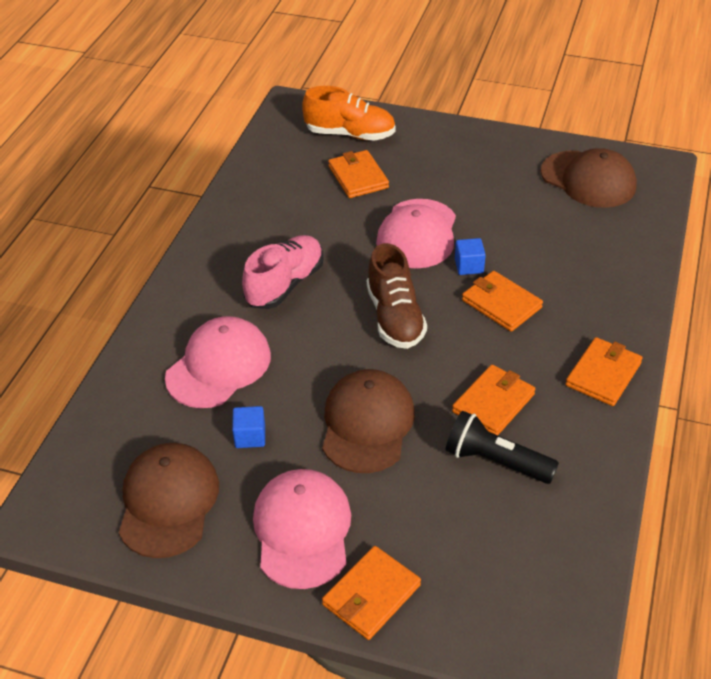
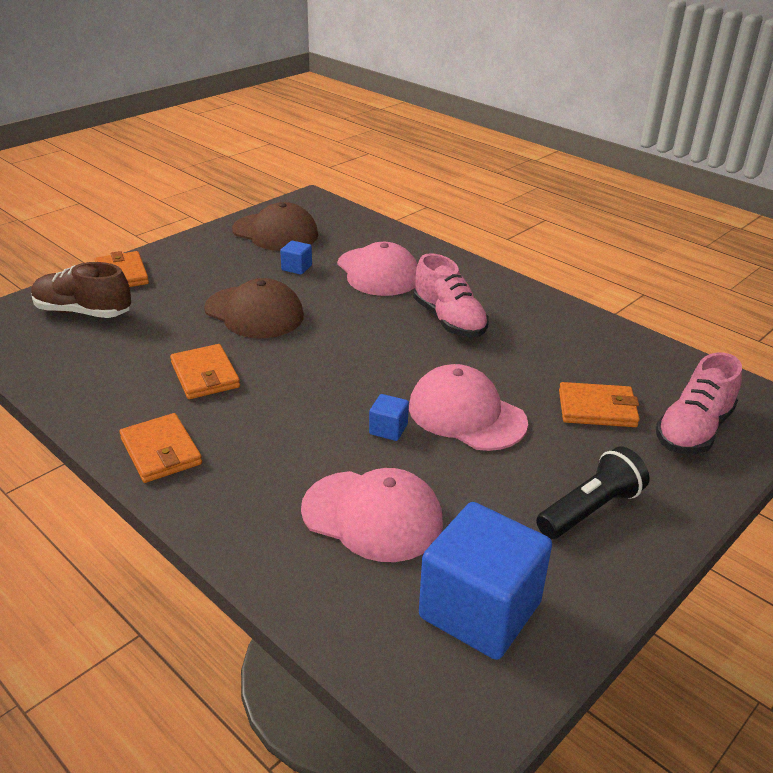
camera: 115 degrees right, 10 degrees down
pink cap [253,469,351,589] -> pink cap moved to [301,468,443,562]
orange shoe [302,86,396,141] -> pink shoe [656,353,742,454]
brown shoe [367,243,427,349] -> brown shoe moved to [31,262,131,318]
black flashlight [445,411,559,484] -> black flashlight moved to [536,446,650,539]
orange wallet [462,271,543,332] -> none
brown cap [541,148,637,208] -> blue cube [419,502,552,660]

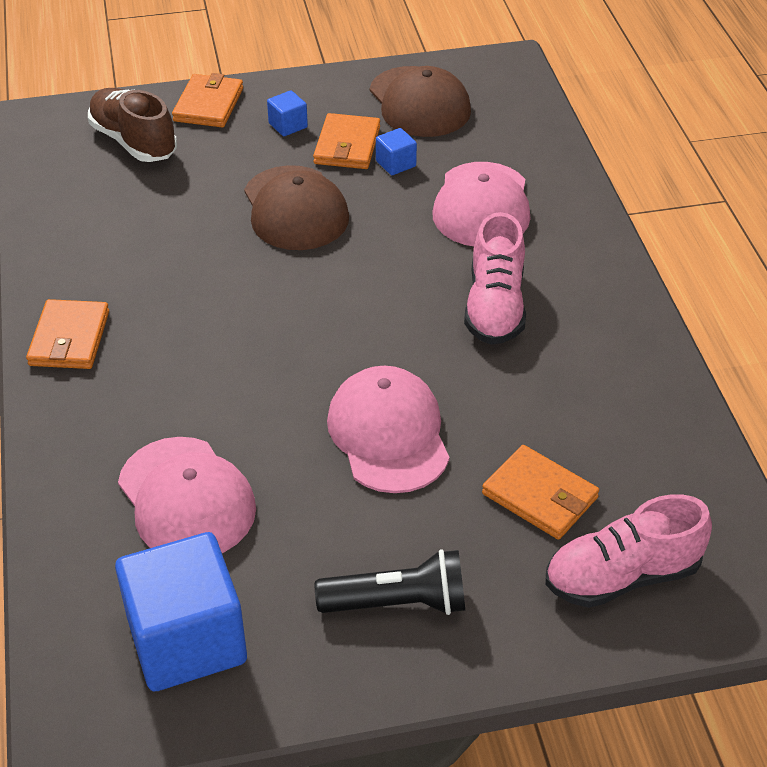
camera: 35 degrees right, 10 degrees up
orange wallet [170,344,240,399] -> orange wallet moved to [313,113,380,169]
blue cube [369,394,409,441] -> blue cube moved to [267,90,308,136]

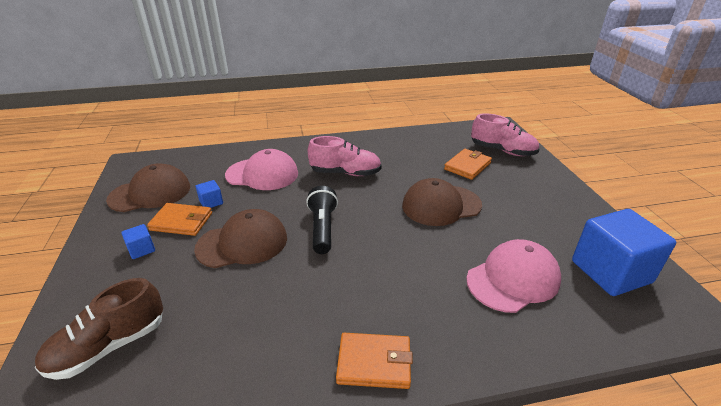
camera: 90 degrees left, 10 degrees down
orange wallet [172,73,243,128] -> none
black flashlight [315,549,465,615] -> black flashlight moved to [306,186,338,254]
pink cap [327,366,450,493] -> brown cap [402,178,482,226]
pink shoe [545,494,712,608] -> pink shoe turned 45 degrees counterclockwise [471,113,540,156]

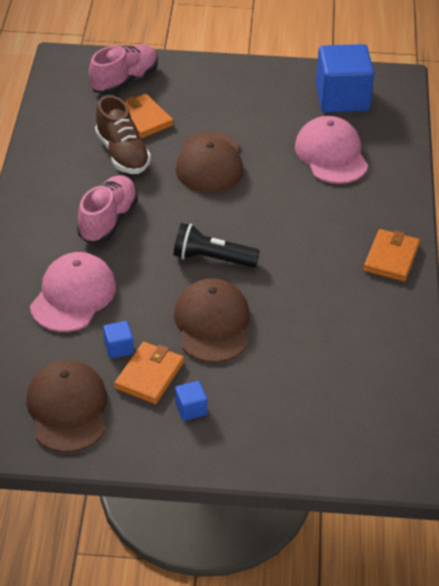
camera: 75 degrees left, 10 degrees up
brown shoe [35,278,163,380] -> brown shoe moved to [95,95,151,174]

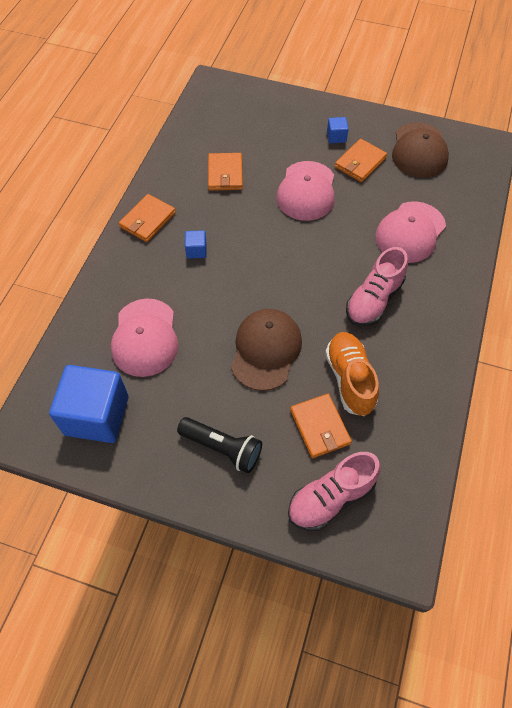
camera: 165 degrees left, 15 degrees up
brown shoe [95,95,151,174] -> orange shoe [325,332,379,416]
blue cube [103,321,134,359] -> blue cube moved to [185,230,207,258]
black flashlight [173,223,260,268] -> black flashlight moved to [177,417,262,473]
brown cap [174,278,250,363] -> pink cap [277,161,334,221]
none -> orange wallet [208,153,243,191]

